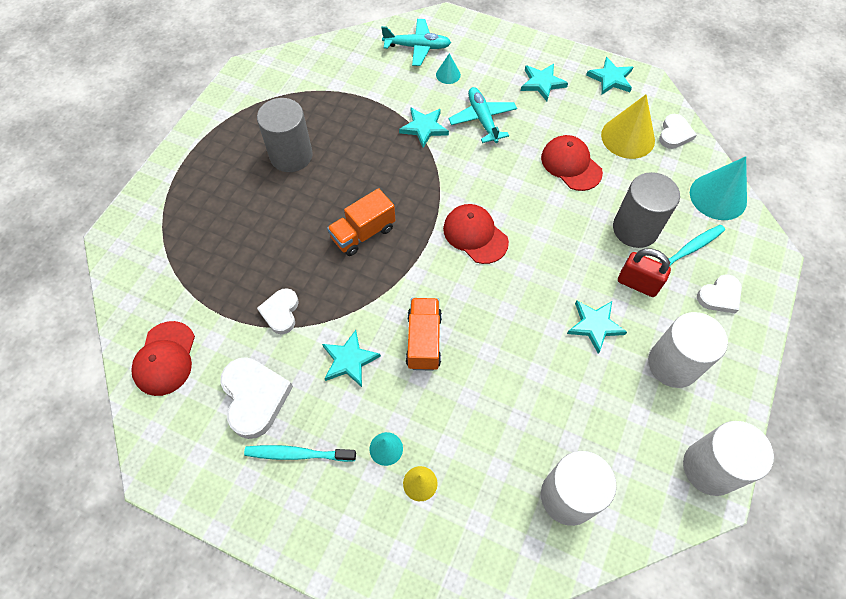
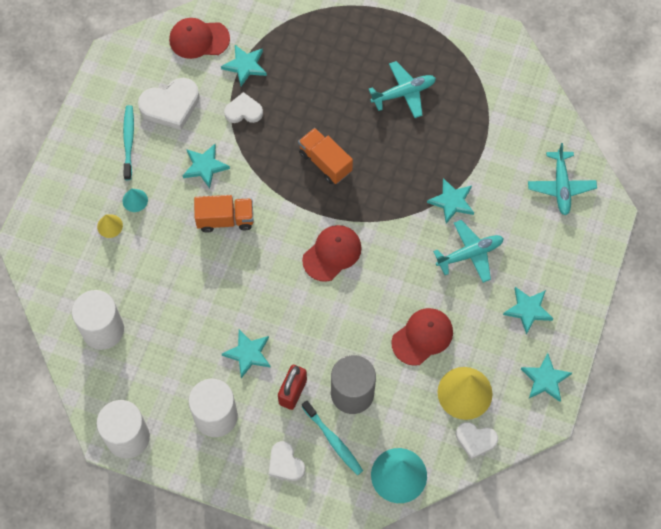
camera: 85 degrees right, 5 degrees up
grey cylinder [257,98,313,172] -> turquoise plane [369,61,436,118]
turquoise cone [436,53,461,84] -> none
none -> turquoise star [221,45,267,86]

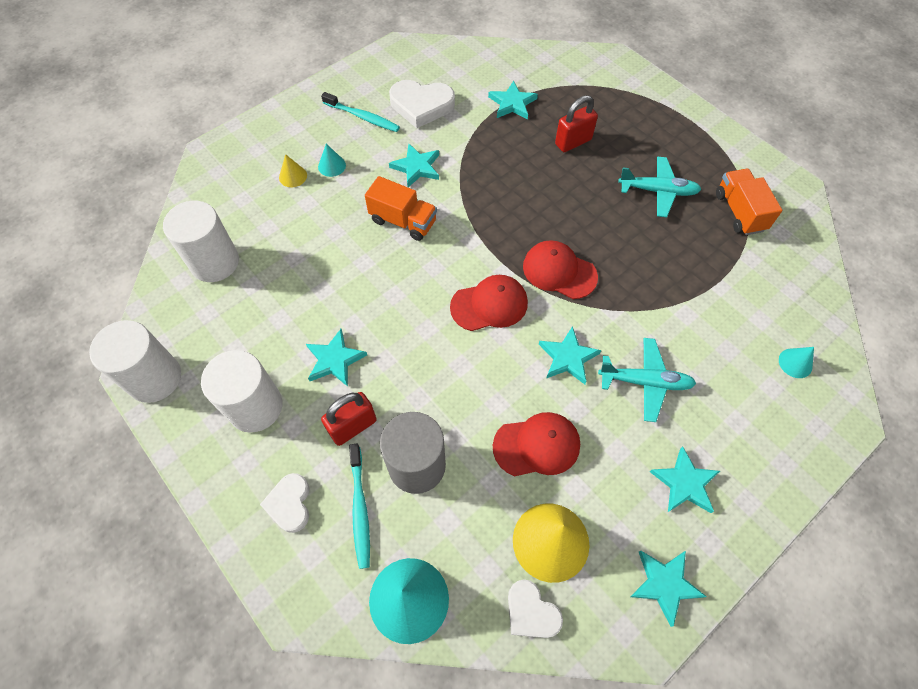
camera: 30 degrees right, 5 degrees down
turquoise toothbrush [123,105,134,180] -> turquoise toothbrush turned 90 degrees clockwise [321,92,400,132]
red cap [169,18,230,59] -> red cap moved to [523,240,598,299]
white heart [224,92,263,123] -> none
orange truck [298,128,353,184] -> orange truck moved to [716,169,782,235]
turquoise star [427,178,474,224] -> turquoise star moved to [539,326,601,384]
turquoise plane [528,143,597,216] -> turquoise cone [779,347,814,378]
none -> red padlock [555,95,598,152]

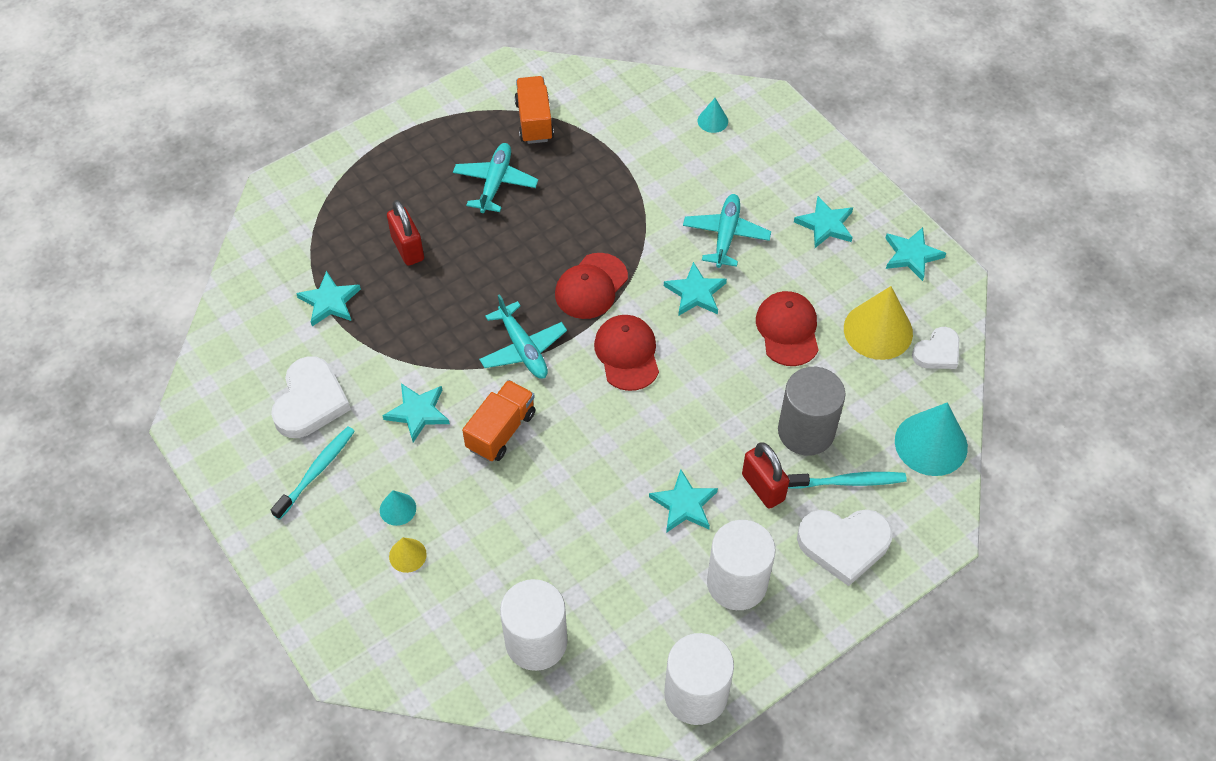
camera: 85 degrees left, 5 degrees down
white heart [260,473,310,533] -> white heart [797,509,893,586], size x1.62
orange truck [716,169,782,235] -> orange truck turned 90 degrees clockwise [514,76,554,144]
none -> turquoise plane [479,294,567,379]

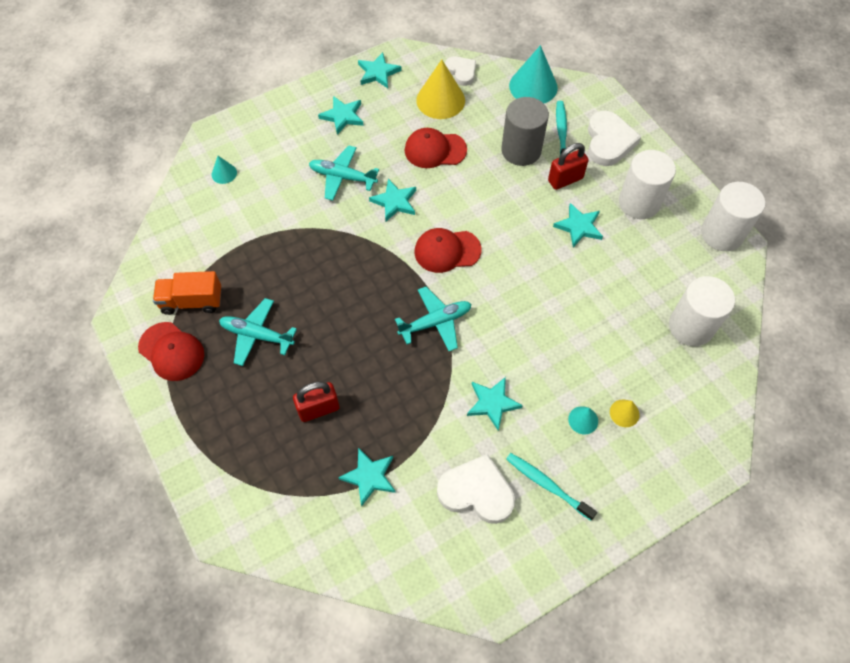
camera: 85 degrees left, 5 degrees up
orange truck [462,380,535,461] -> none
red cap [555,253,628,319] -> red cap moved to [138,322,204,381]

